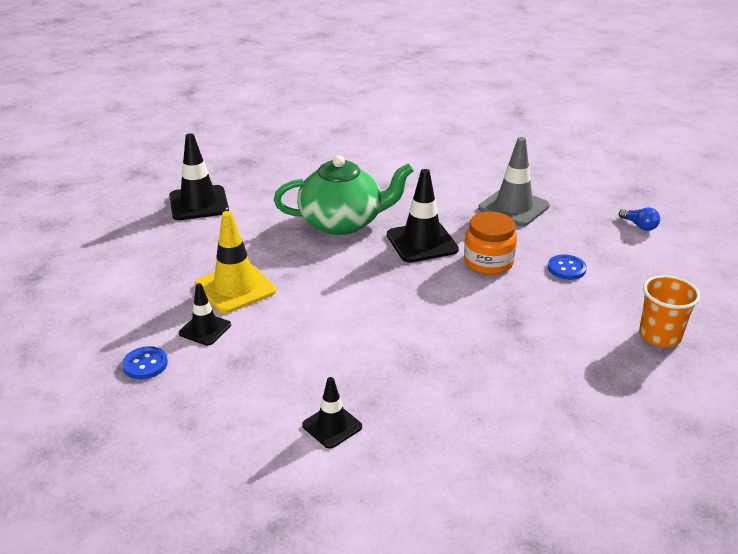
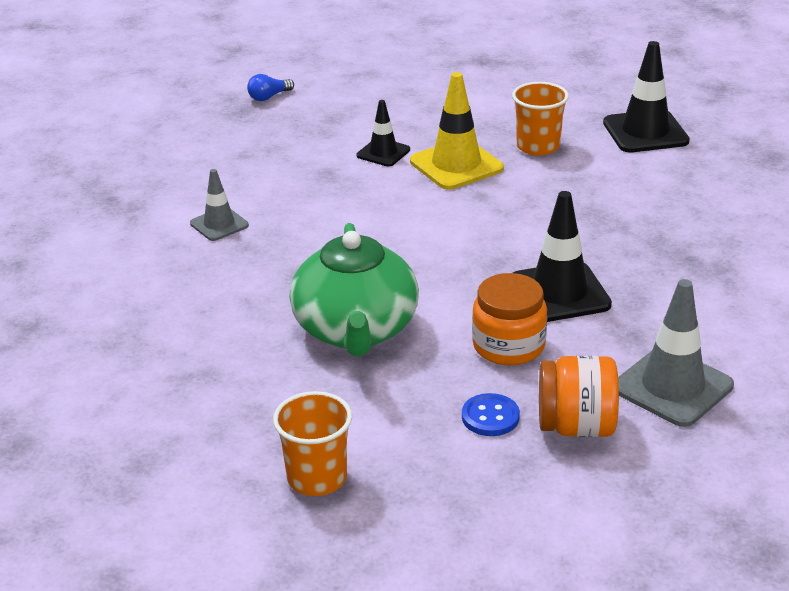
camera: 95 degrees right, 0 degrees up
blue button [122,346,168,379] -> none
green teapot [274,155,414,235] -> green teapot moved to [290,223,419,356]
black traffic cone [302,377,362,449] -> grey traffic cone [190,169,249,241]
blue light bulb [619,207,660,231] -> blue light bulb moved to [247,74,294,101]
none -> orange cup [512,82,569,156]
none -> orange jar [539,356,619,437]

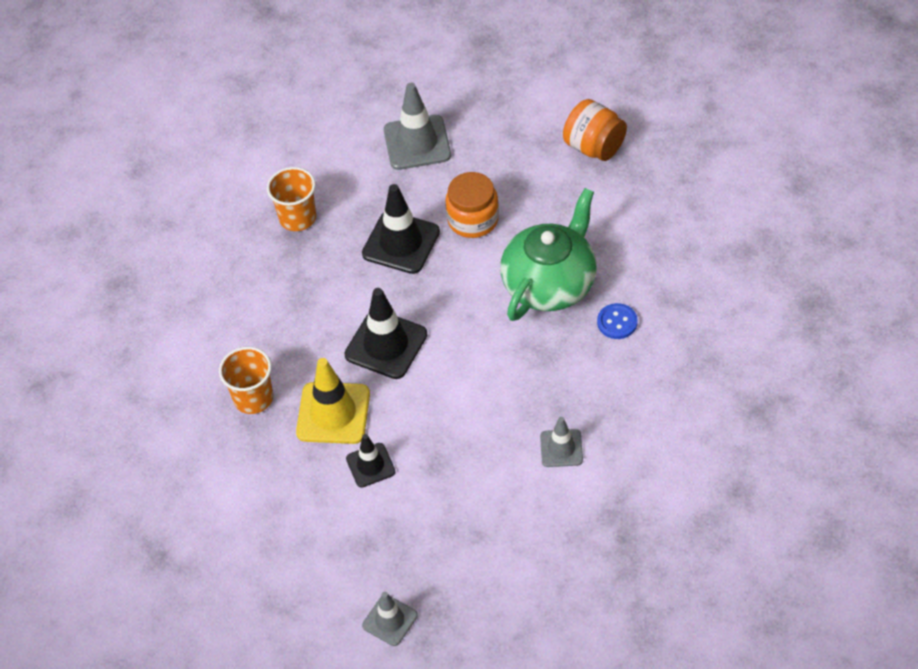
camera: 140 degrees left, 20 degrees up
blue light bulb [247,74,294,101] -> grey traffic cone [362,592,418,646]
orange cup [273,391,352,496] -> orange cup moved to [267,167,316,231]
blue button [462,393,520,436] -> blue button moved to [597,303,638,339]
orange jar [539,356,619,437] -> orange jar moved to [563,99,627,161]
black traffic cone [603,41,690,152] -> black traffic cone moved to [344,288,427,379]

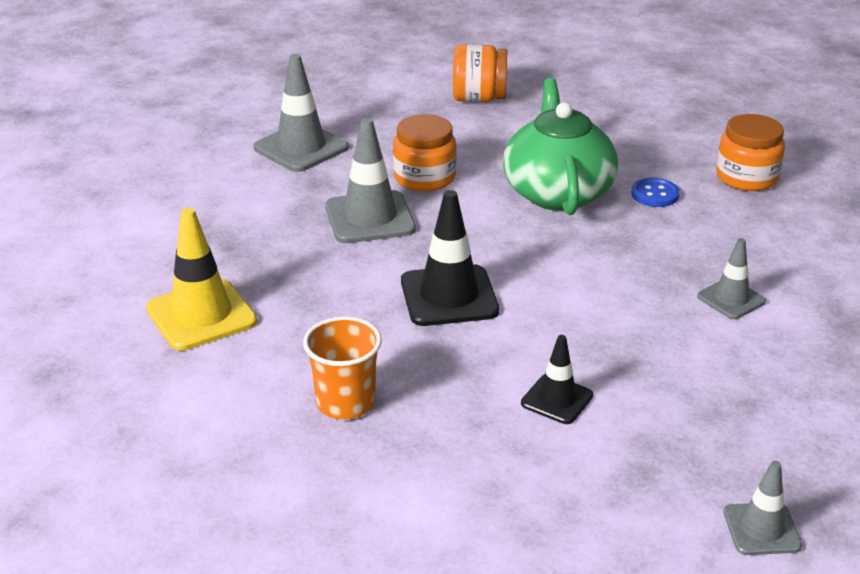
camera: 40 degrees left, 20 degrees down
orange cup [267,167,316,231] -> none
yellow traffic cone [296,358,370,444] -> yellow traffic cone moved to [146,208,257,351]
black traffic cone [362,184,440,274] -> grey traffic cone [325,118,416,243]
none -> orange jar [716,114,785,191]

